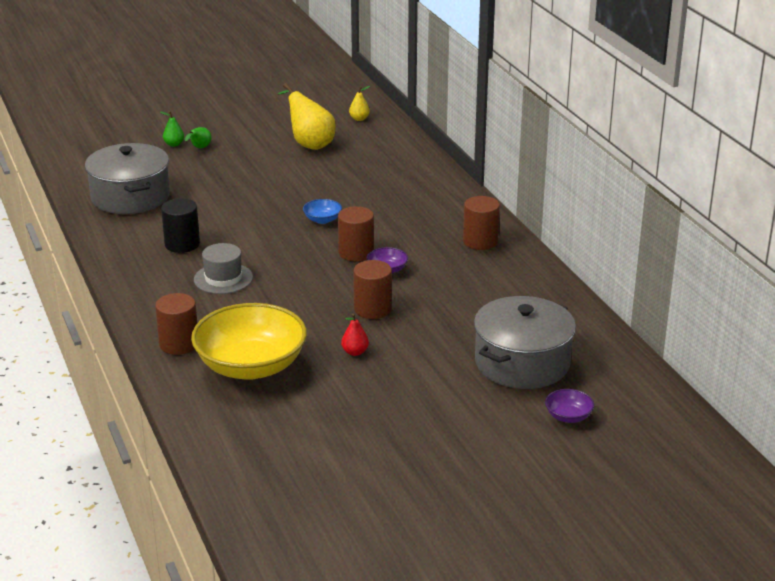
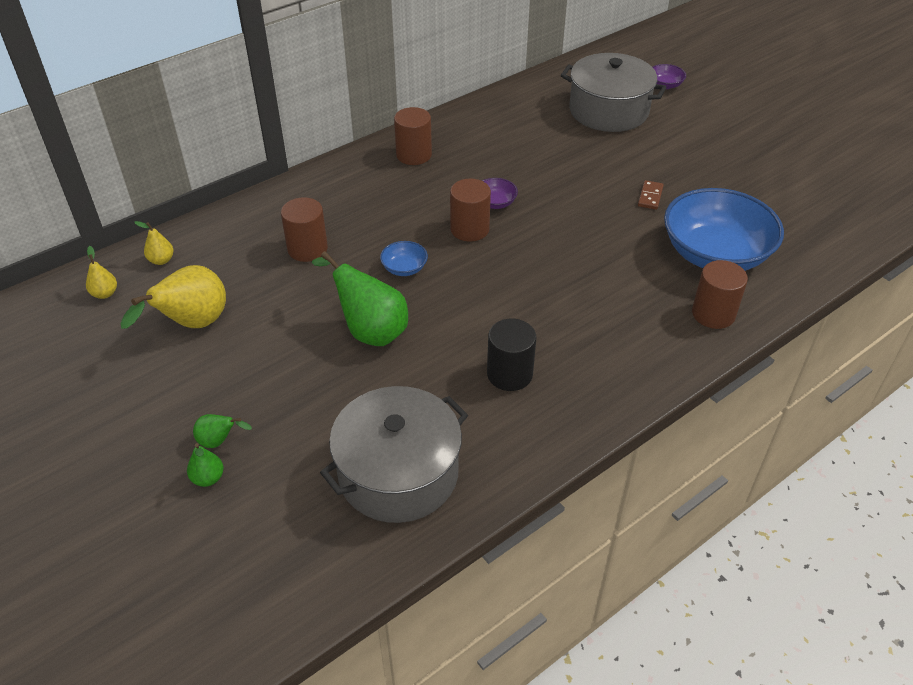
camera: 105 degrees left, 15 degrees up
yellow bowl [191,303,307,380] -> blue bowl [664,188,784,271]
grey hat [194,243,253,294] -> none
red pear [341,313,369,356] -> brown domino [638,180,664,210]
brown cylinder [353,260,392,319] -> brown cylinder moved to [281,197,328,262]
none -> yellow pear [134,221,174,265]
none -> green pear [312,251,408,346]

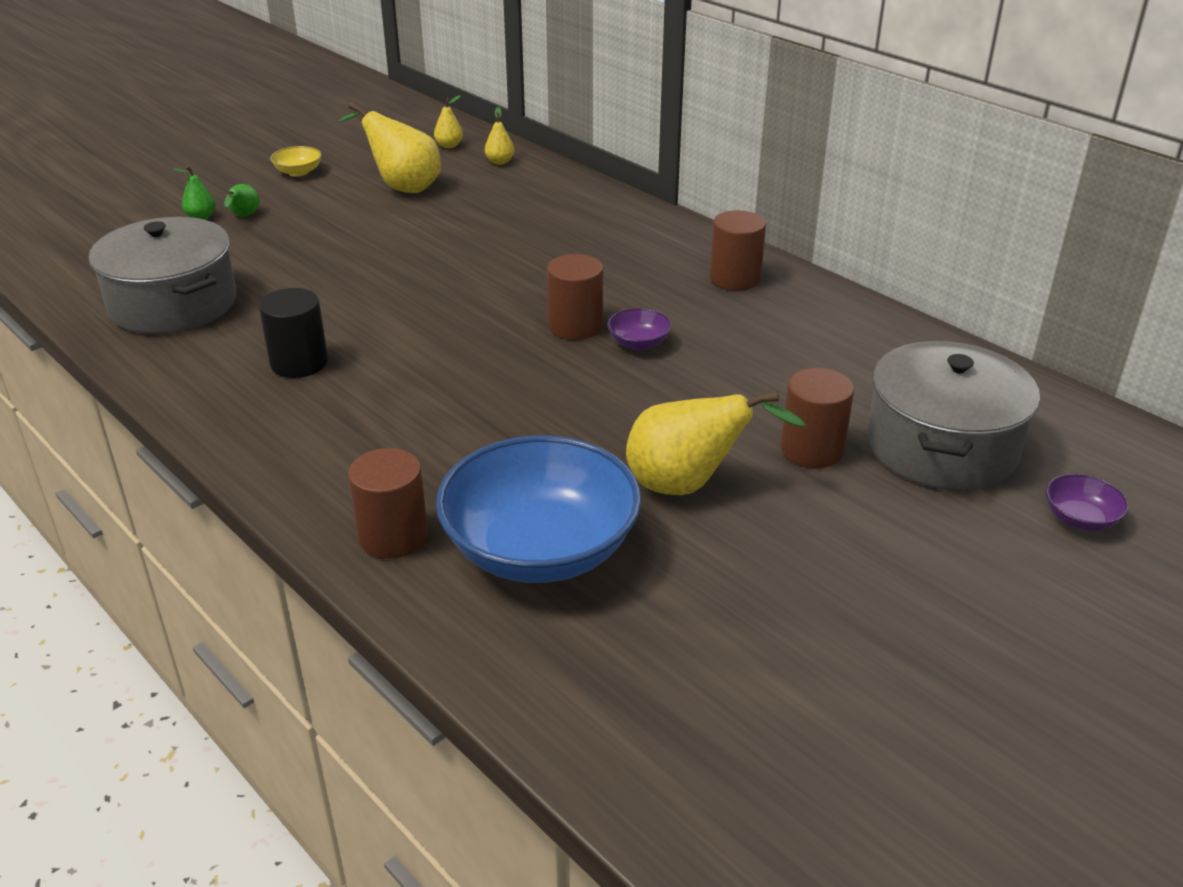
camera: 85 degrees right, 10 degrees down
brown cylinder [281,197,328,262] -> brown cylinder moved to [780,368,854,468]
green pear [312,251,408,346] -> none
blue bowl [380,241,428,276] -> none
brown domino [638,180,664,210] -> yellow pear [626,391,806,495]
none -> yellow bowl [270,146,322,177]

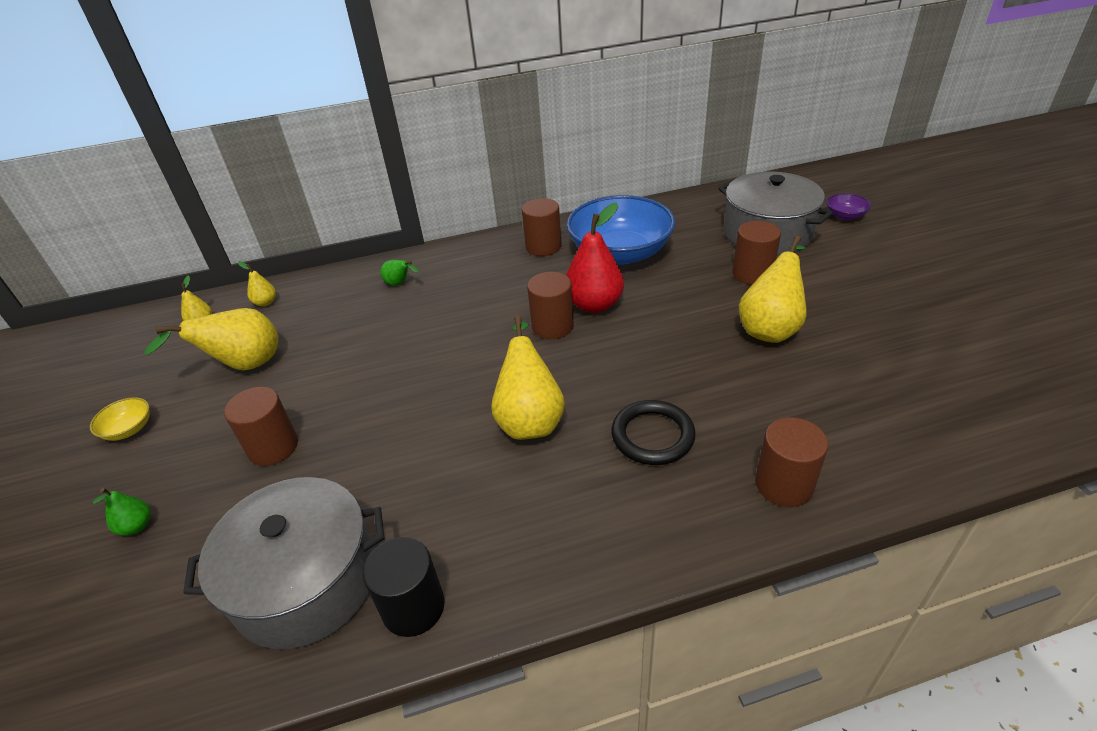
camera: 60 degrees left, 5 degrees up
green pear [224,184,259,217] -> green pear moved to [380,260,419,286]
black cylinder [259,288,328,378] -> black cylinder moved to [363,537,444,637]
blue bowl [436,436,641,583] -> blue bowl moved to [567,195,675,265]
purple bowl [607,308,672,350] -> red pear [566,203,624,313]
none -> brown cylinder [224,387,298,466]
none -> yellow pear [491,316,565,440]
none -> black ring [611,400,696,465]

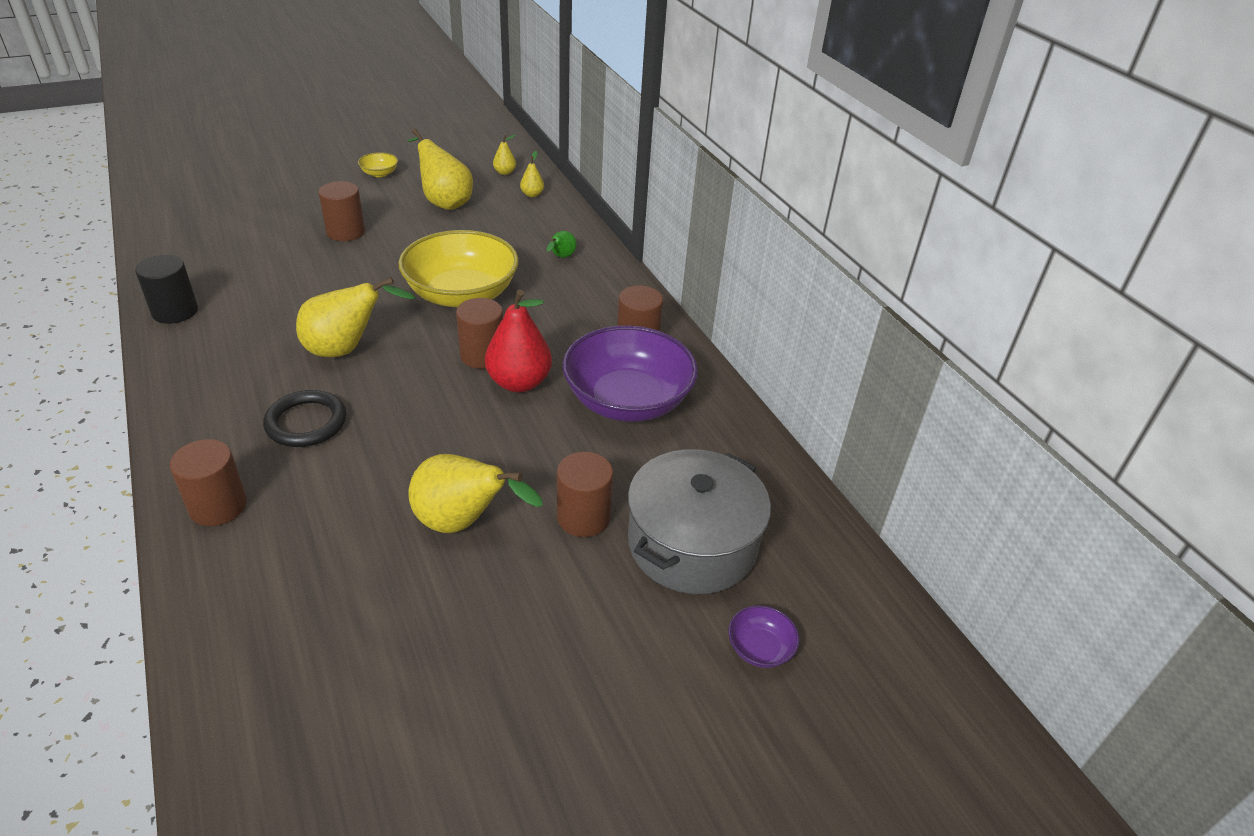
camera: 75 degrees right, 0 degrees up
green pear [92,488,151,536] -> none
grey pot [183,477,385,649] -> none
blue bowl [567,195,675,265] -> purple bowl [562,325,698,422]
none -> yellow bowl [398,230,519,308]

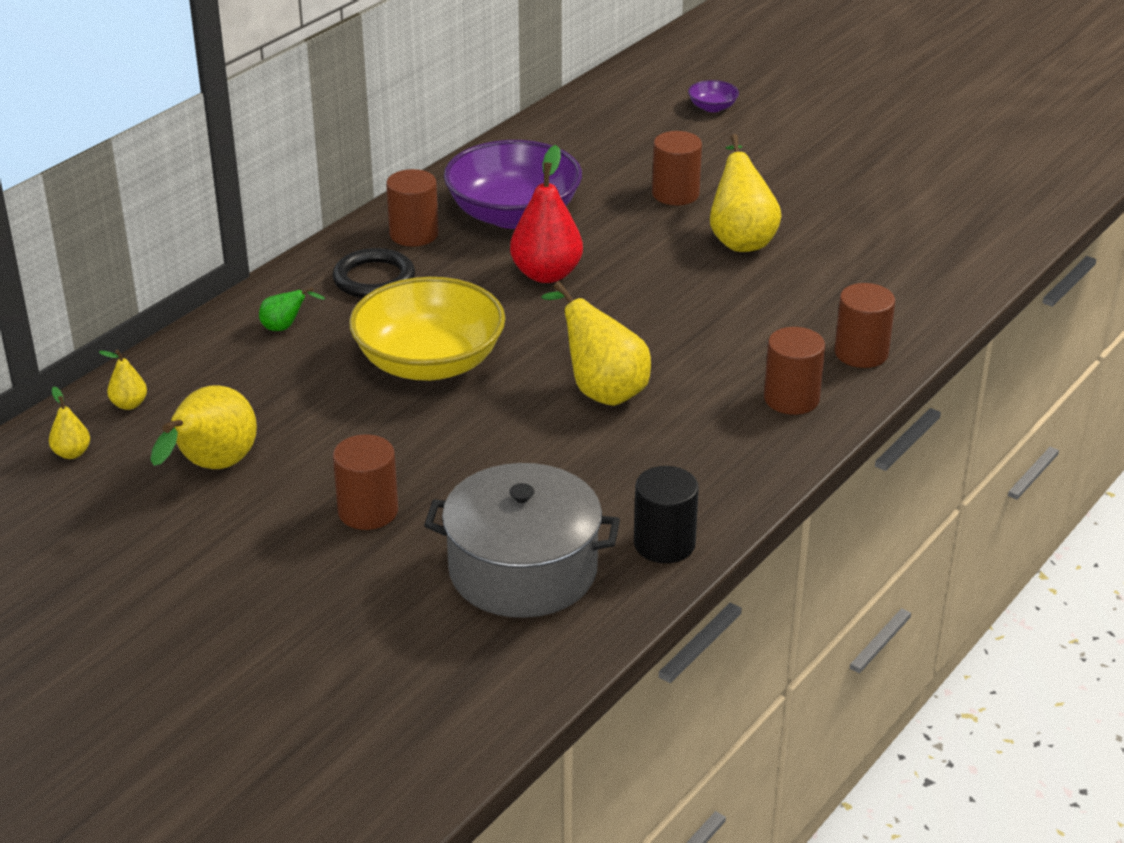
camera: 115 degrees left, 5 degrees down
black ring [263,390,346,447] -> black ring moved to [333,248,415,298]
yellow bowl [358,152,398,177] -> none
brown cylinder [456,298,503,369] -> brown cylinder moved to [764,327,825,415]
grey pot [628,449,771,594] -> grey pot moved to [424,463,620,618]

